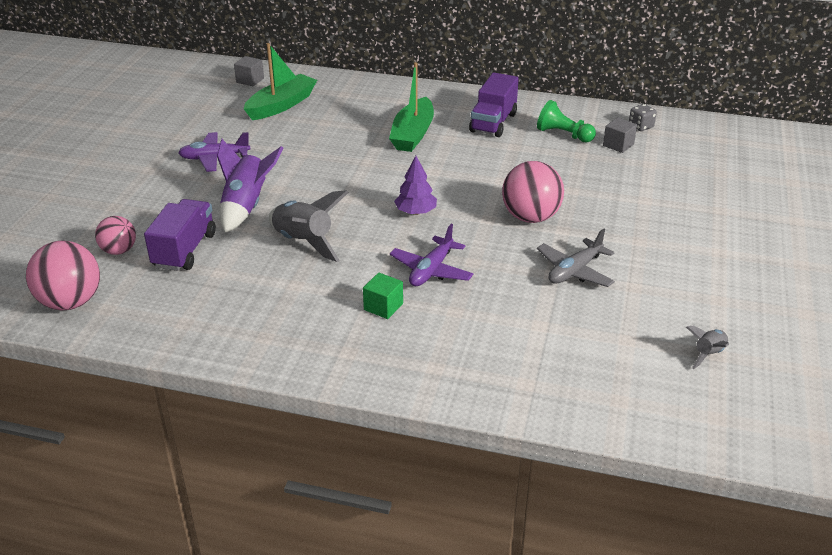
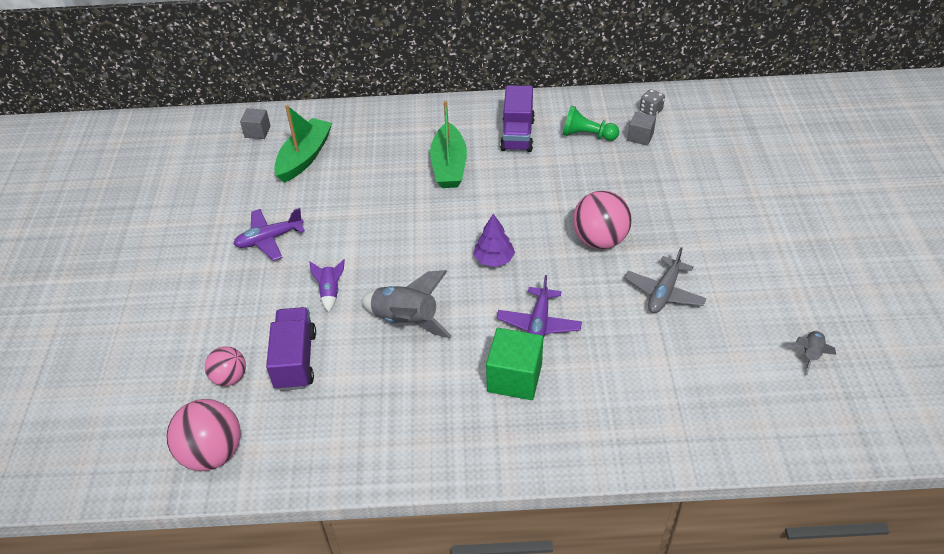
camera: 15 degrees left, 10 degrees up
purple rocket [217,139,283,233] -> purple rocket [309,259,345,312], size x0.53
green cube [363,273,403,319] -> green cube [486,328,543,400], size x1.69

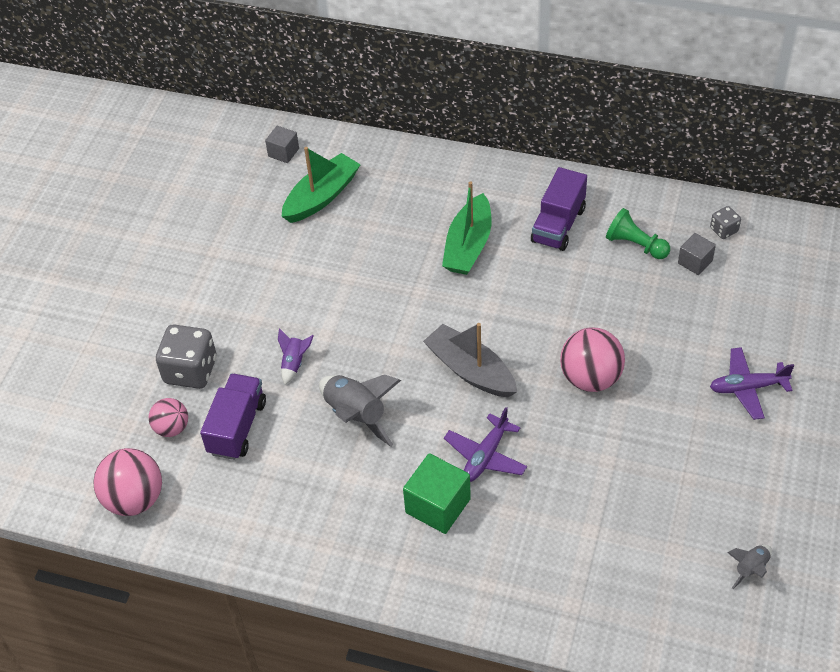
camera: 20 degrees right, 5 degrees up
purple plane [234,208,305,261] -> purple plane moved to [710,347,794,420]
purple tree [473,214,515,267] -> grey boat [423,323,517,398]
grey plane [624,247,707,313] -> none
none -> grey dice [156,324,216,389]

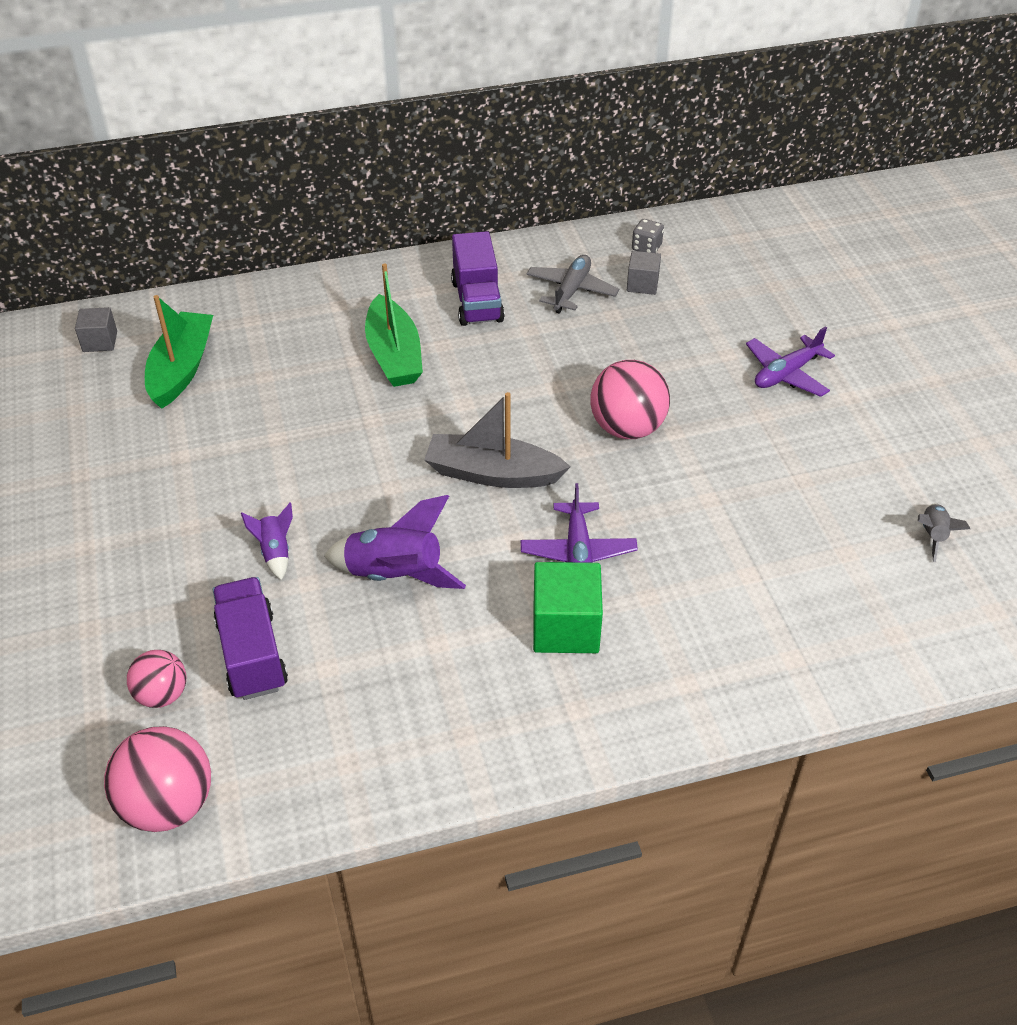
camera: 35 degrees left, 5 degrees down
grey dice [156,324,216,389] -> none
grey rocket [319,374,401,447] -> purple rocket [324,495,466,589]
green pawn [606,208,670,259] -> grey plane [526,255,619,314]

